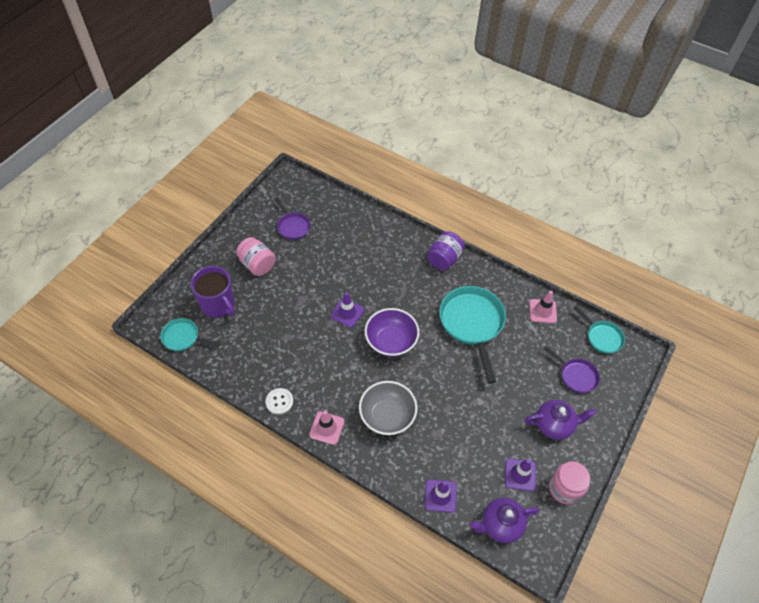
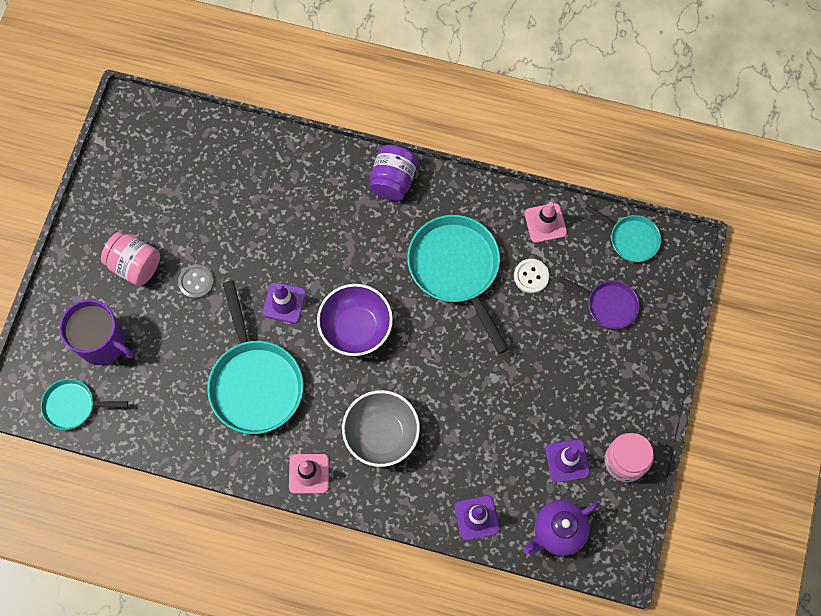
camera: 15 degrees left, 15 degrees up
white button [266,388,293,415] -> white button moved to [514,259,549,293]
purple pan [275,197,310,240] -> none
purple teapot [525,400,596,440] -> none
none -> grey button [178,264,214,299]
none -> turquoise pan [207,280,303,434]

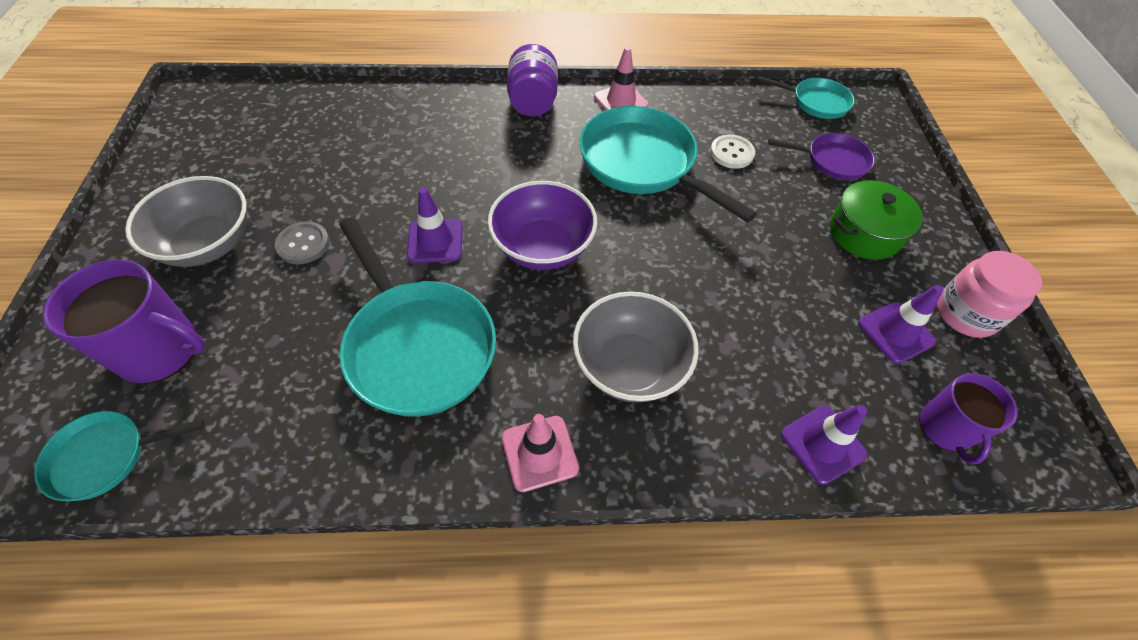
camera: 20 degrees left, 15 degrees down
pink jar [101,232,160,286] -> grey bowl [125,176,247,267]
purple teapot [523,500,600,556] -> purple mug [919,373,1018,464]
pink traffic cone [524,202,567,243] -> pink traffic cone moved to [594,46,649,111]
none -> green pot [830,180,923,260]

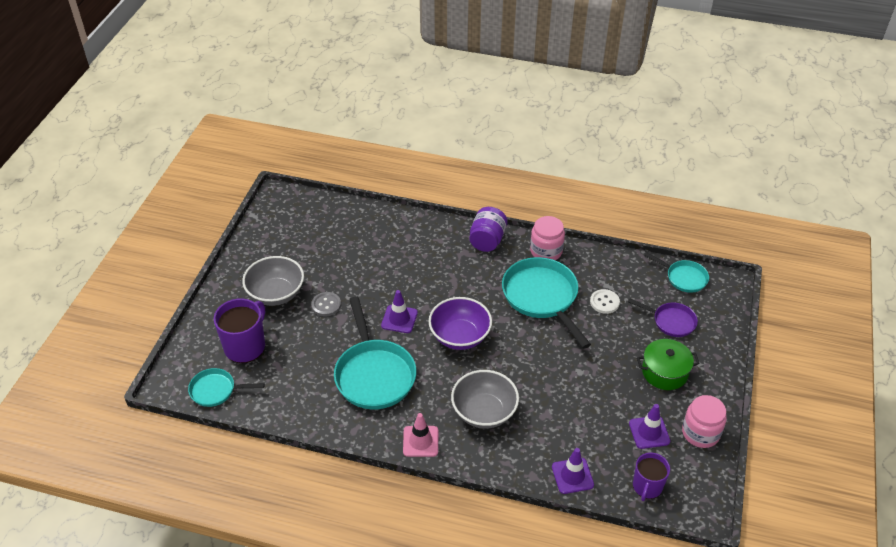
camera: 20 degrees right, 10 degrees down
purple mug [42,260,205,384] -> purple mug turned 90 degrees counterclockwise [214,298,265,363]
pink traffic cone [594,46,649,111] -> pink jar [530,216,565,260]

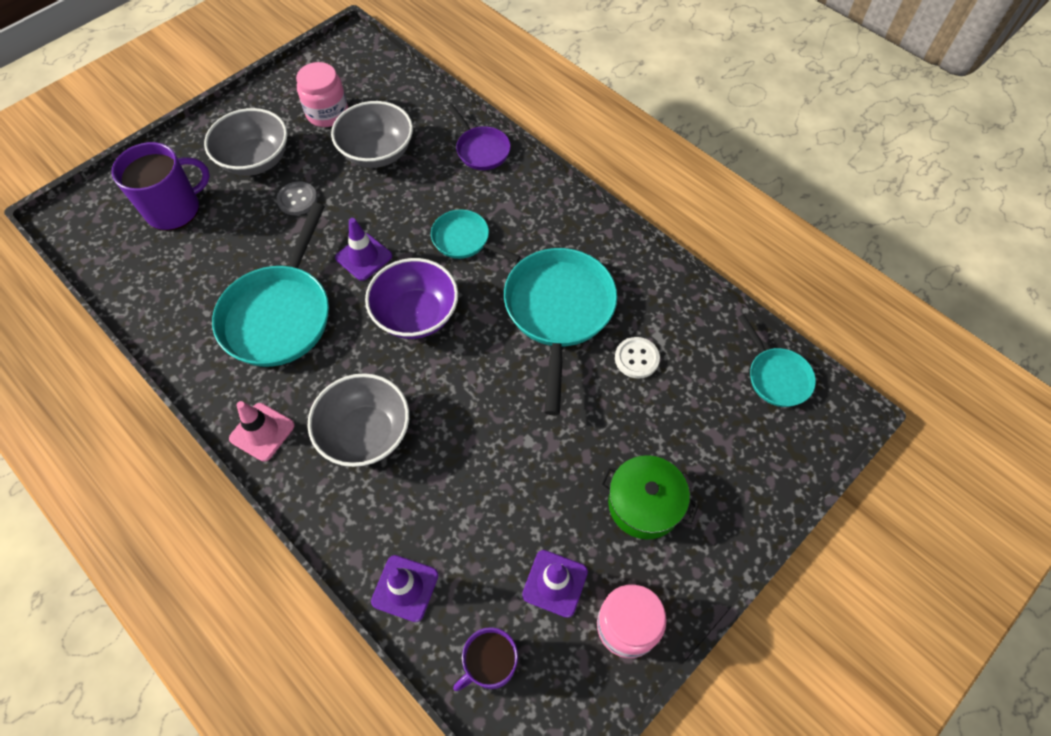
camera: 30 degrees right, 15 degrees up
turquoise pan [188,368,265,407] -> turquoise pan moved to [431,209,520,262]
purple jar [469,207,507,252] -> none
pink jar [530,216,565,260] -> pink jar moved to [296,62,348,127]
purple pan [628,298,698,337] -> purple pan moved to [447,104,511,170]
none -> grey bowl [331,101,413,168]

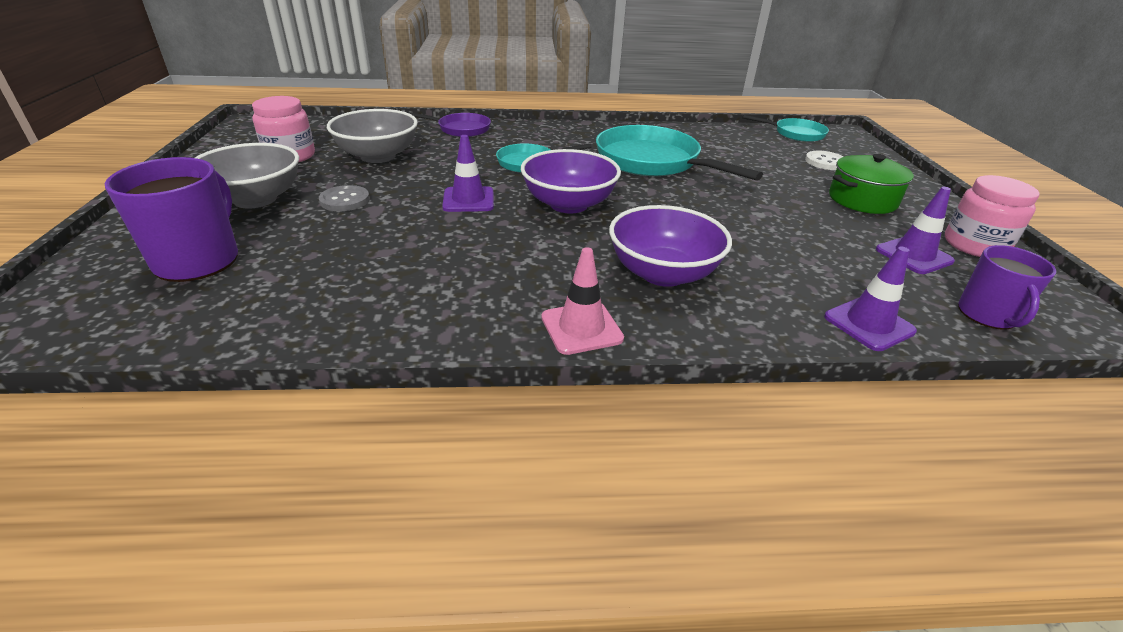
camera: 50 degrees left, 25 degrees down
turquoise pan [212,203,329,367] -> none
grey bowl [308,373,409,467] -> purple bowl [609,205,732,287]
white button [615,337,660,379] -> white button moved to [805,151,843,170]

